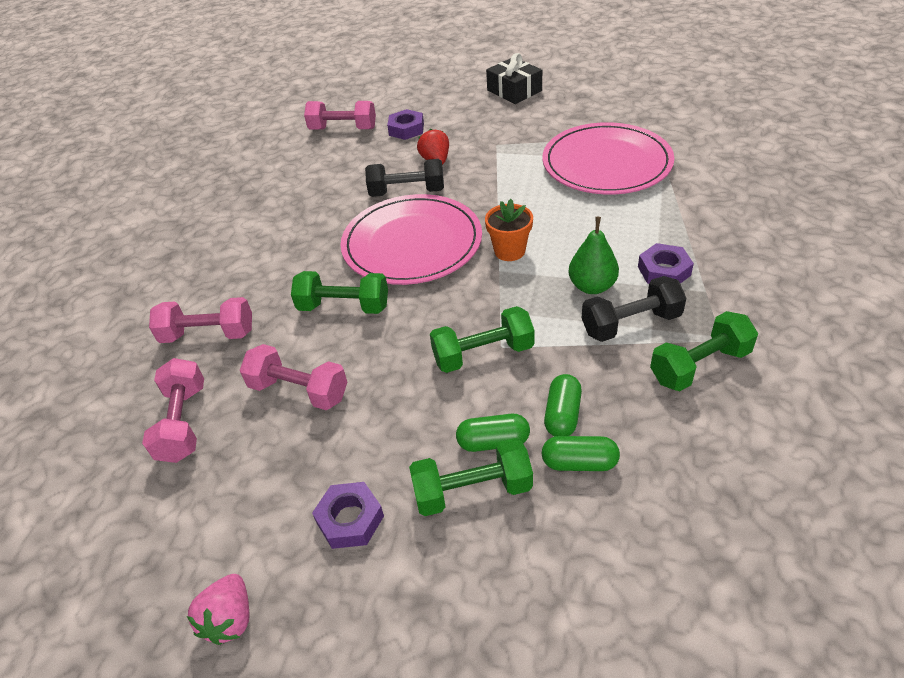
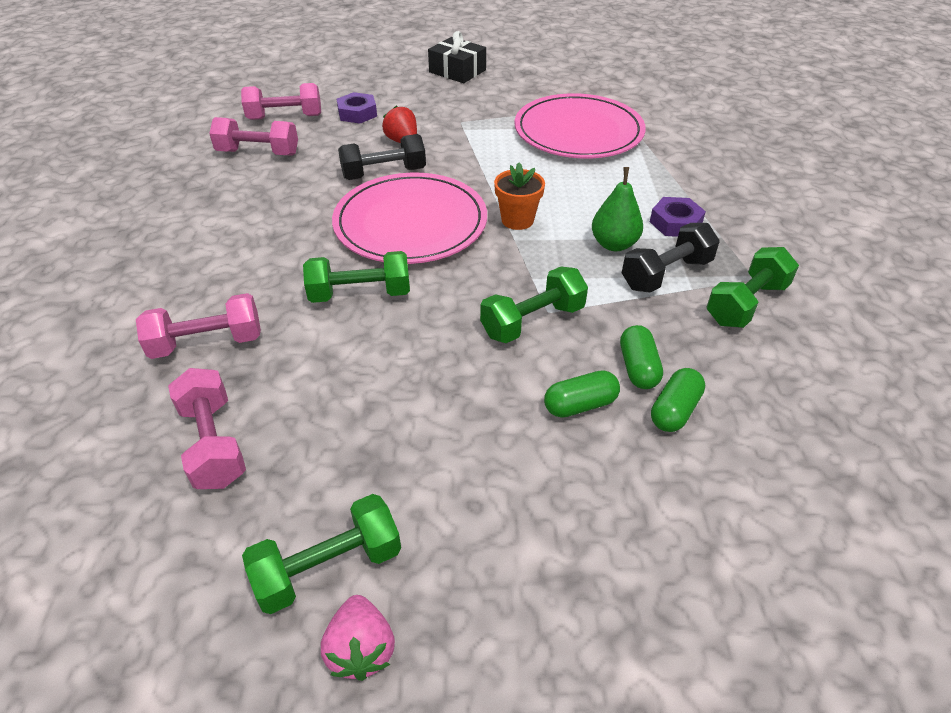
camera: 20 degrees left, 0 degrees up
pink dumbbell [240,344,347,410] -> pink dumbbell moved to [209,117,298,155]
purple nut [312,482,384,549] -> none
green dumbbell [409,438,533,516] -> green dumbbell moved to [242,494,401,614]
green capsule [542,436,620,471] -> green capsule turned 45 degrees counterclockwise [651,368,705,432]

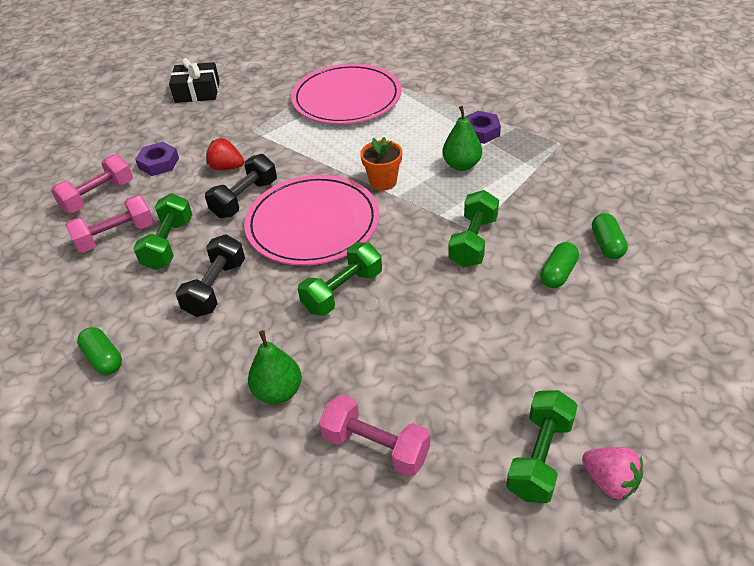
camera: 35 degrees left, 0 degrees up
pink dumbbell [136,293,261,359] -> green pear [248,330,302,404]
green capsule [620,325,663,389] -> green capsule moved to [77,327,122,375]
black dumbbell [622,223,720,293] -> black dumbbell moved to [175,234,245,317]
green dumbbell [706,247,799,328] -> green dumbbell moved to [133,193,193,270]

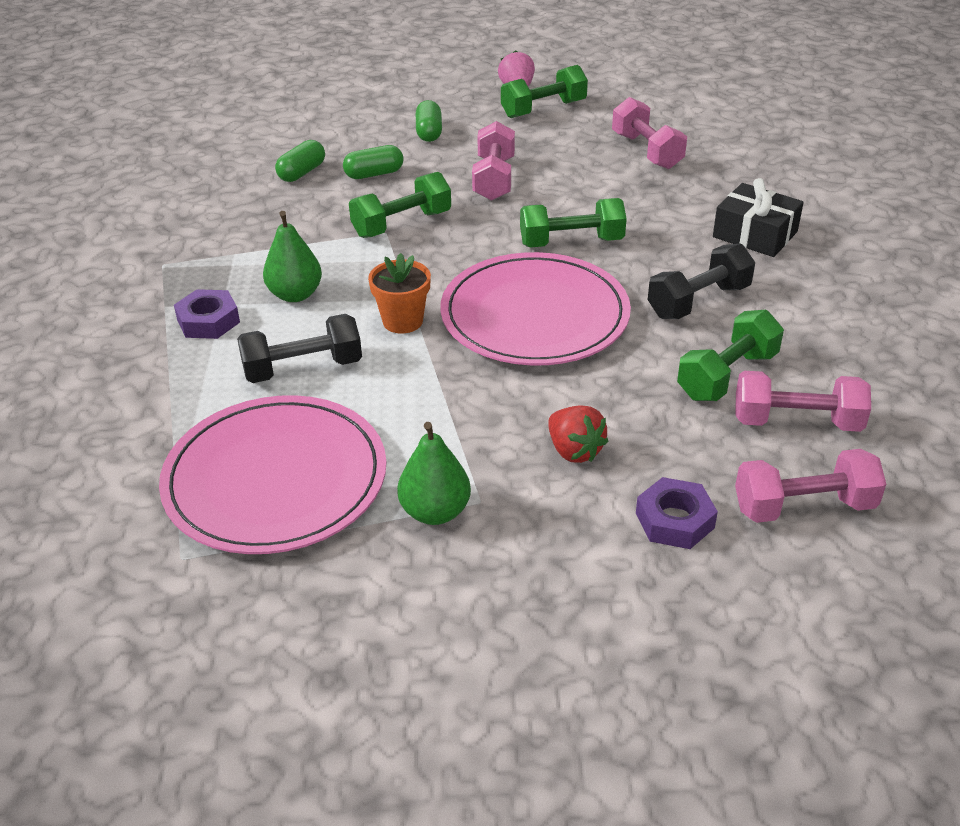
camera: 145 degrees left, 5 degrees down
green capsule [77,327,122,375] -> green capsule moved to [416,100,442,142]
black gift [169,58,220,103] -> black gift moved to [713,178,804,257]
black dumbbell [205,154,277,218] -> black dumbbell moved to [237,314,362,383]
green pear [248,330,302,404] -> green pear moved to [397,422,471,525]
none -> pink dumbbell [472,121,515,201]

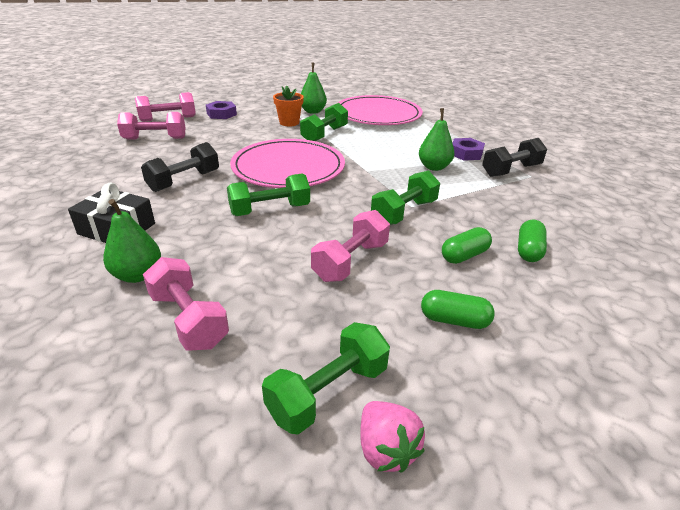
camera: 165 degrees right, 5 degrees down
black dumbbell [237,314,362,383] -> black dumbbell moved to [482,138,547,177]
orange flower pot [368,253,431,333] -> orange flower pot moved to [273,85,304,126]
green capsule [416,100,442,142] -> green capsule turned 60 degrees counterclockwise [421,290,495,329]
pink dumbbell [472,121,515,201] -> pink dumbbell turned 45 degrees clockwise [311,210,390,282]
red strawberry [548,405,608,463] -> none
green dumbbell [677,310,784,401] -> green dumbbell moved to [300,103,348,141]
none -> green pear [103,199,161,283]

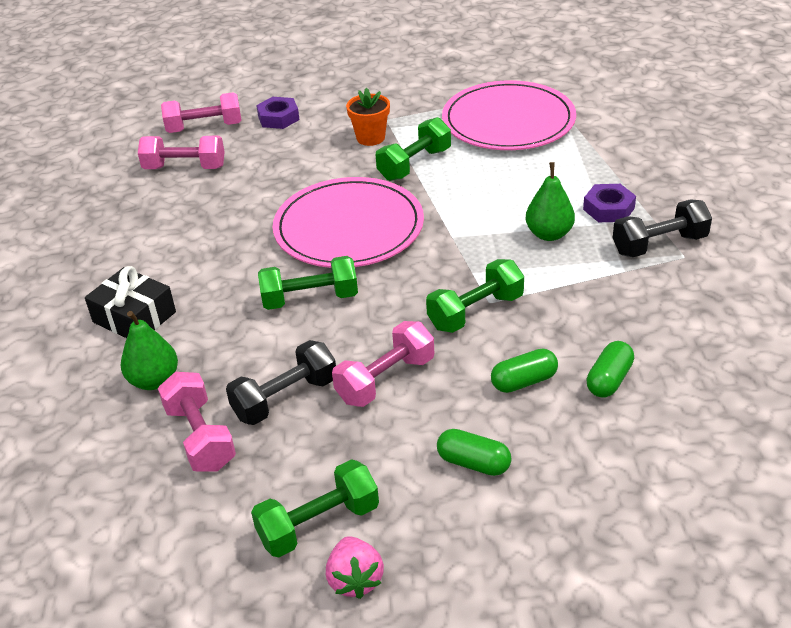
camera: 15 degrees right, 5 degrees up
black dumbbell [141,142,219,192] -> black dumbbell moved to [226,340,336,425]
green pear [301,63,327,114] -> none

